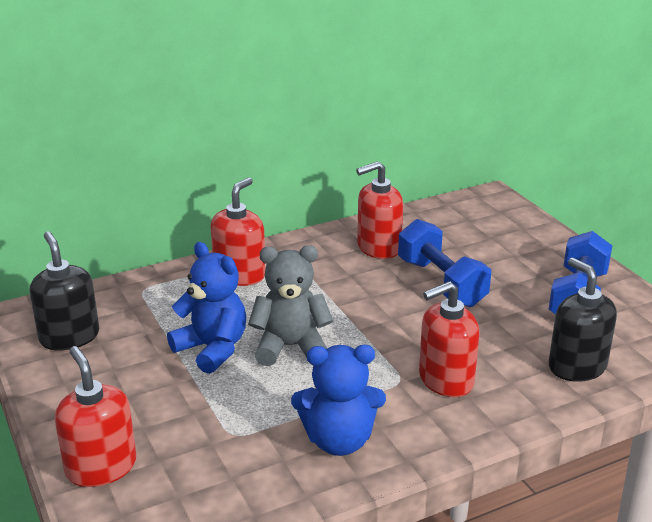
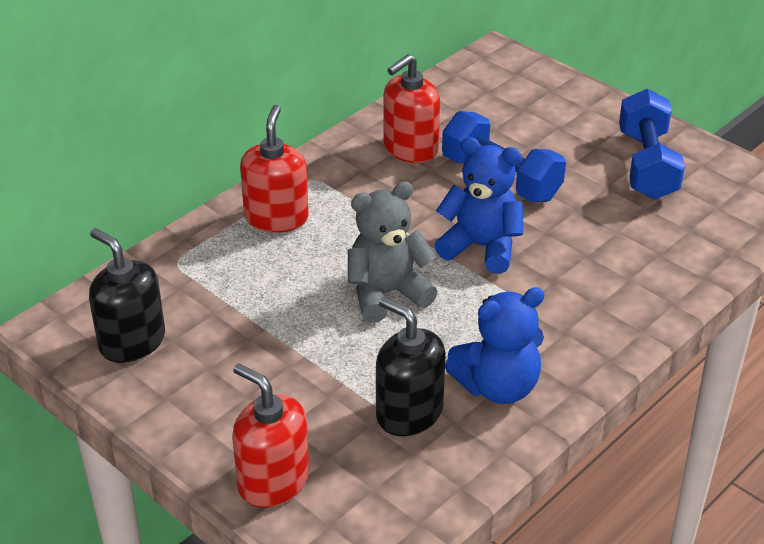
camera: 20 degrees left, 10 degrees up
blue teddy bear [167,242,246,374] -> blue teddy bear moved to [434,137,523,274]
red soap dispenser [419,281,480,397] -> none
black soap dispenser [549,258,617,382] -> black soap dispenser moved to [376,297,446,436]

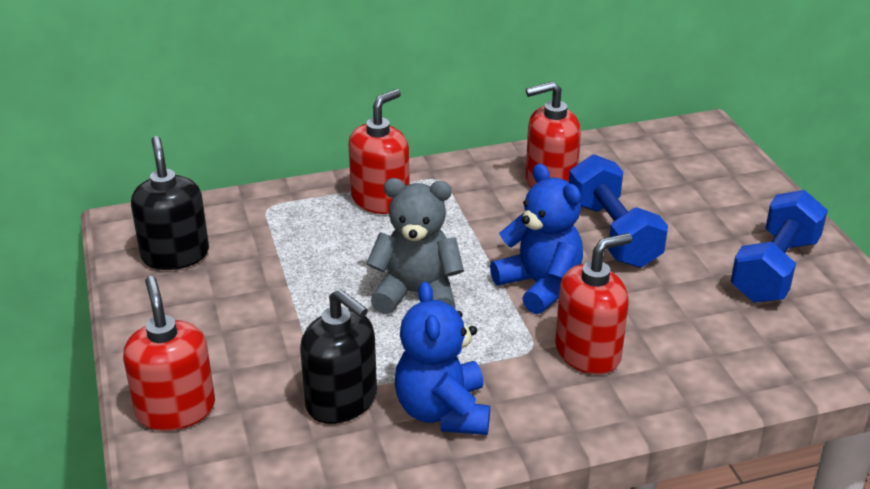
camera: 30 degrees right, 5 degrees down
black soap dispenser [376,297,446,436] -> black soap dispenser turned 150 degrees clockwise [300,289,377,424]
blue teddy bear [445,287,545,404] -> blue teddy bear turned 75 degrees clockwise [395,281,490,435]
none -> red soap dispenser [555,233,632,375]

